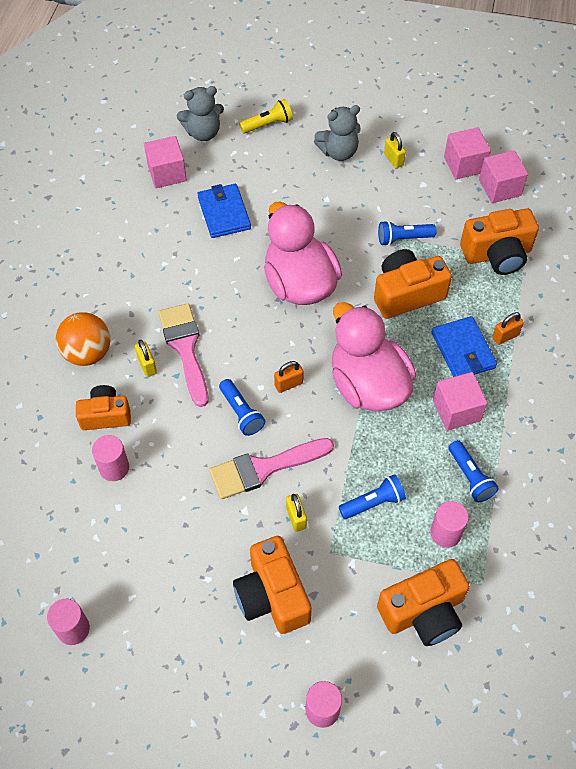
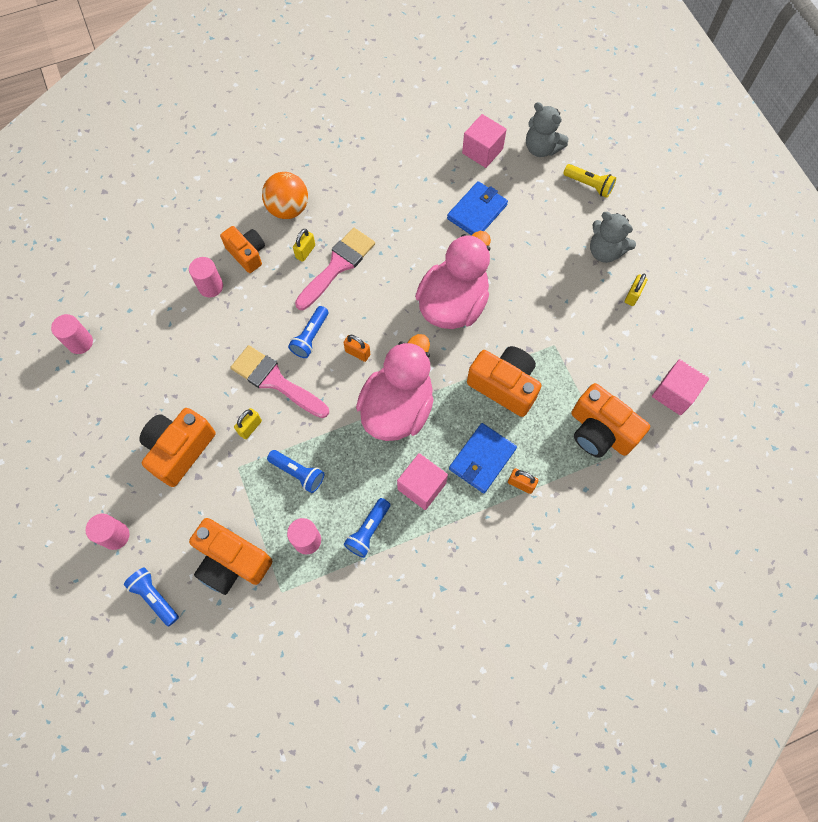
camera: 55 degrees right, 10 degrees up
blue flashlight [378,220,436,246] -> blue flashlight moved to [124,567,179,627]
pink cube [444,127,491,179] -> none

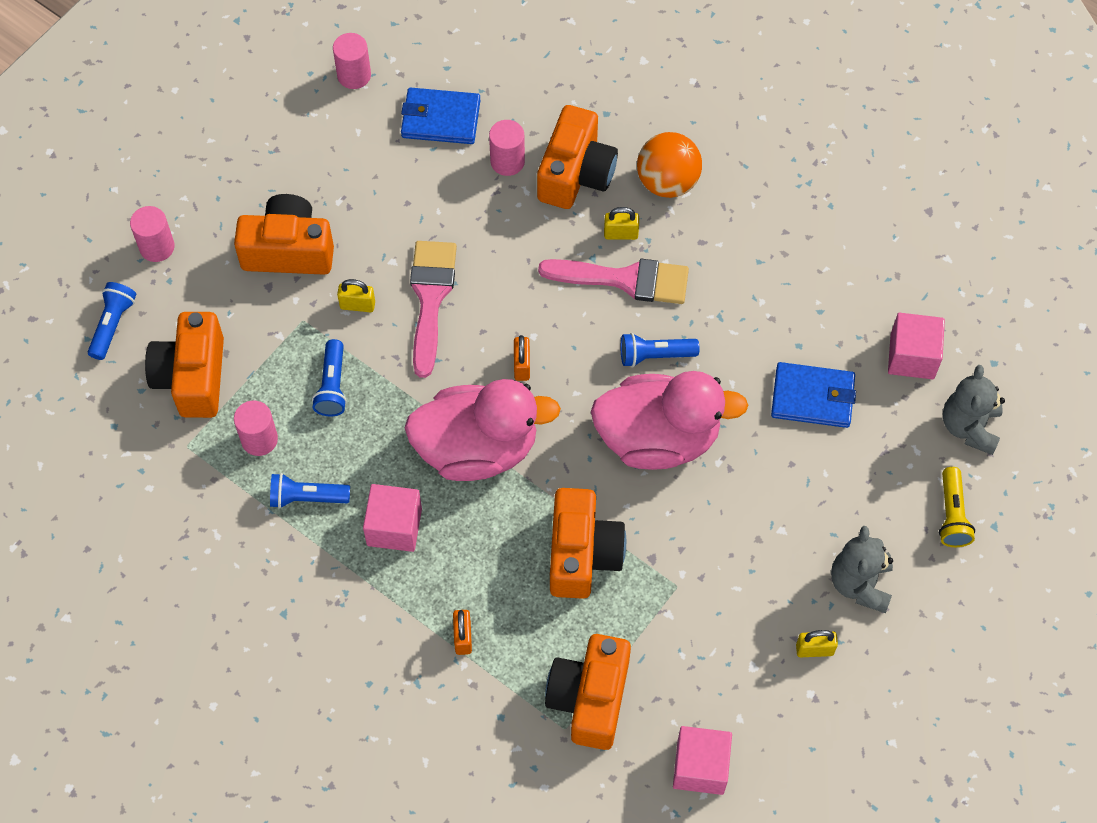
camera: 60 degrees right, 5 degrees down
orange camera [220,226,265,273] -> orange camera [537,105,618,209], size x1.51
blue flashlight [288,306,328,358] -> blue flashlight moved to [621,333,699,367]
blue wallet [449,423,517,493] -> blue wallet moved to [401,87,481,144]

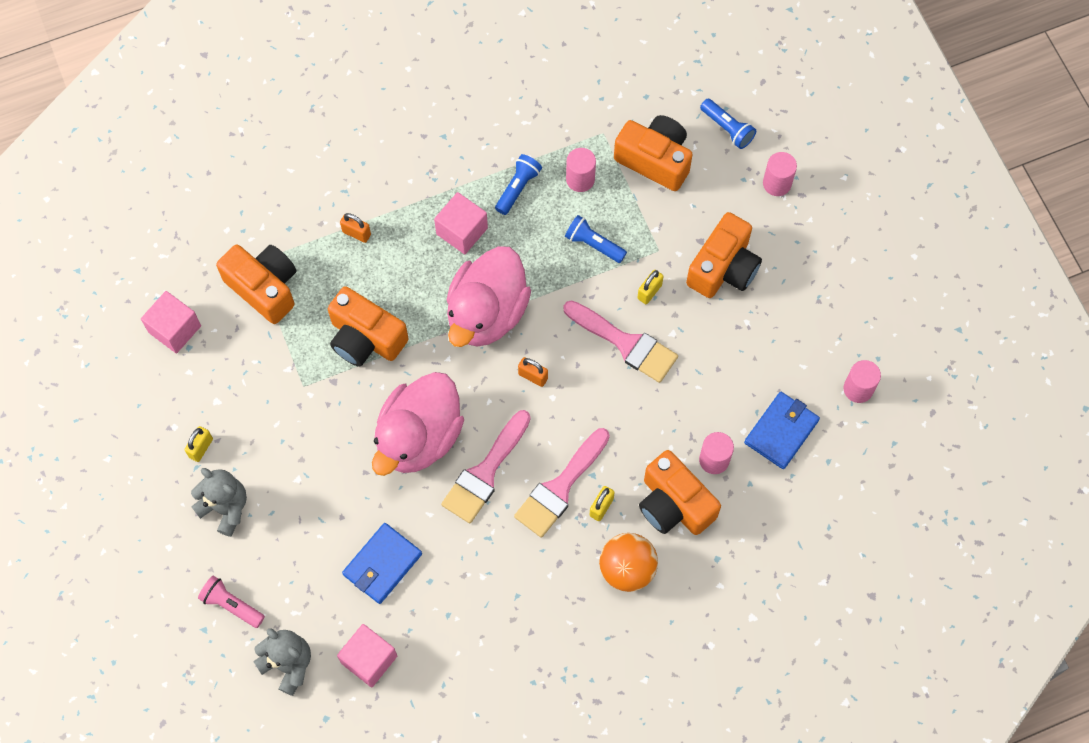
camera: 120 degrees right, 5 degrees up
blue flashlight [621,333,699,367] -> pink brush [441,410,531,523]
yellow flashlight [939,467,975,547] -> pink flashlight [198,576,265,628]

